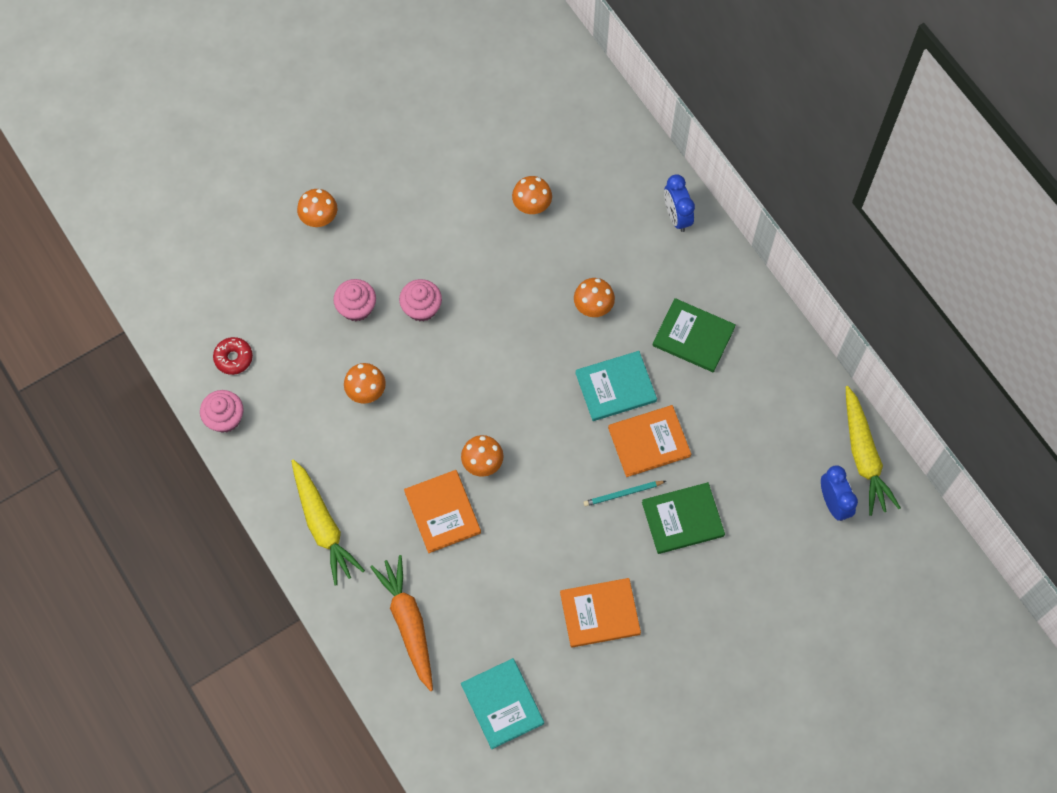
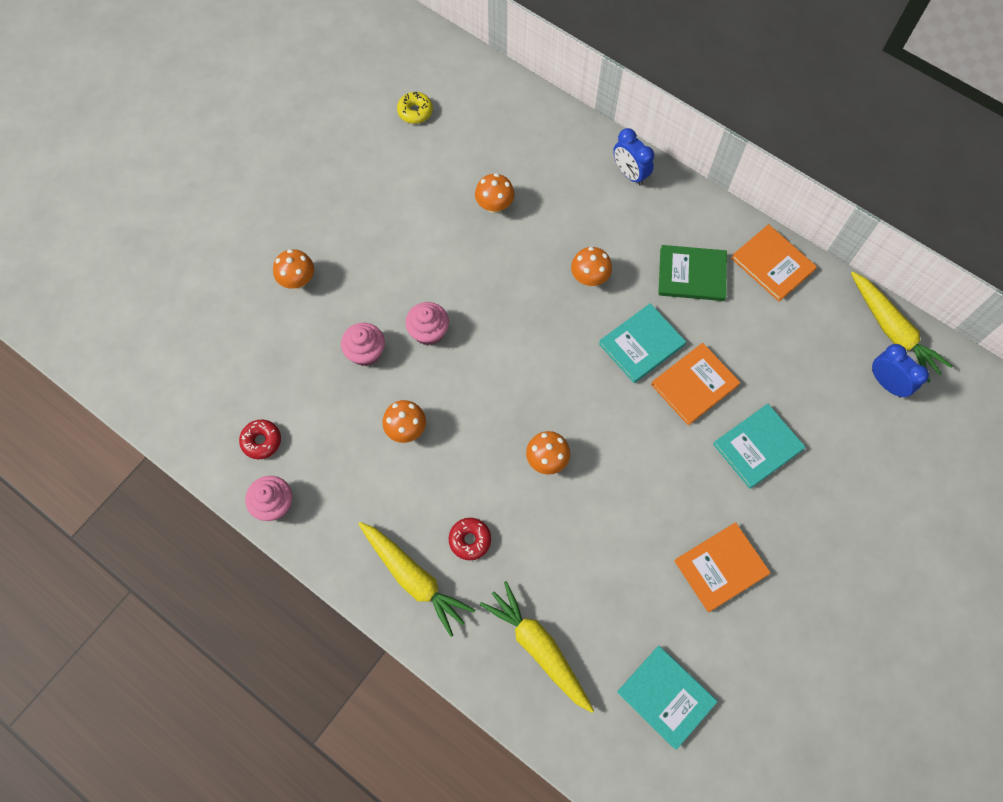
camera: 20 degrees left, 0 degrees up
orange carrot [370,555,433,691] -> yellow carrot [480,581,594,713]
orange book [404,470,481,553] -> orange book moved to [731,224,817,302]
turquoise pencil [583,481,666,507] -> none
green book [642,482,725,554] -> turquoise book [713,404,805,489]
none -> yellow donut [397,92,433,124]
none -> red donut [449,518,491,560]

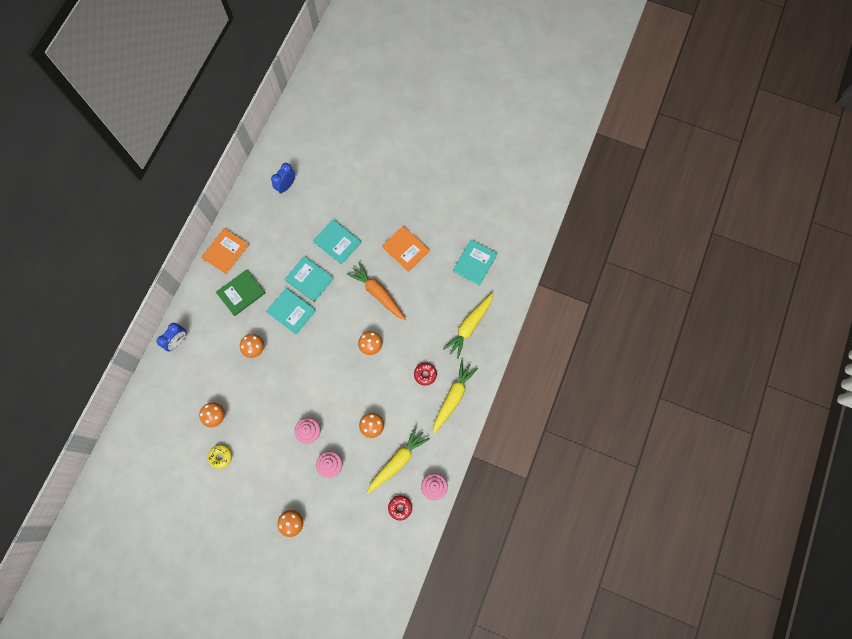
camera: 105 degrees left, 5 degrees up
yellow donut [397,92,433,124] -> yellow donut moved to [208,445,232,469]
orange book [651,343,741,425] -> turquoise book [285,256,334,302]
green book [658,245,727,301] -> green book turned 60 degrees clockwise [216,269,266,316]
yellow carrot [851,272,953,383] -> yellow carrot moved to [367,426,430,494]
none -> orange carrot [347,262,406,320]

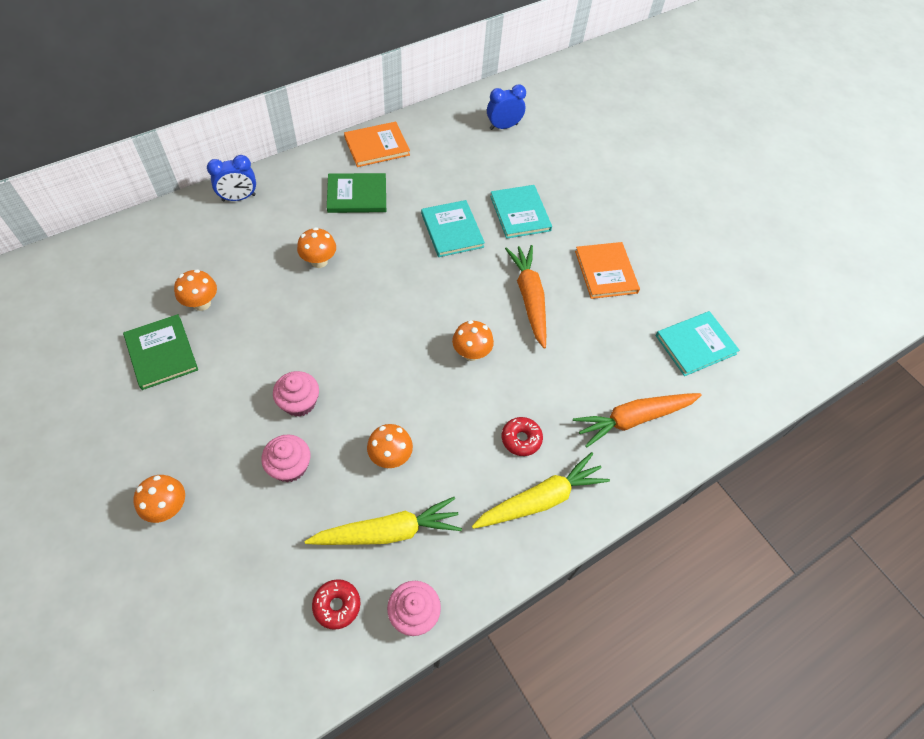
camera: 30 degrees right, 15 degrees down
yellow donut [208,445,232,469] -> green book [123,314,198,390]
turquoise book [266,288,316,335] -> none
yellow carrot [443,293,494,359] -> orange carrot [573,393,702,447]

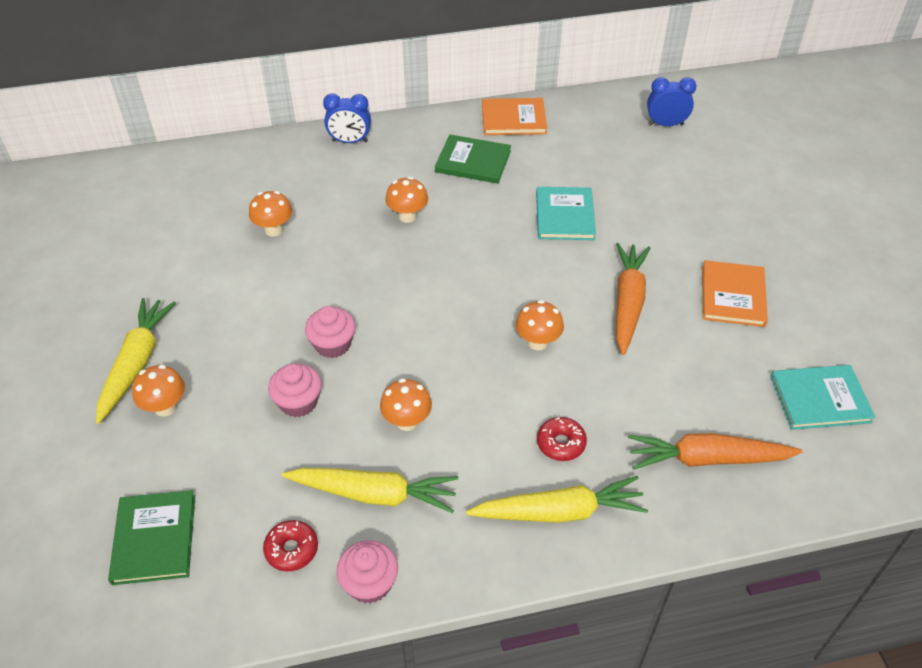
camera: 25 degrees right, 10 degrees down
green book [123,314,198,390] -> green book moved to [108,490,195,585]
turquoise book [490,185,552,239] -> none
none -> yellow carrot [96,298,176,424]

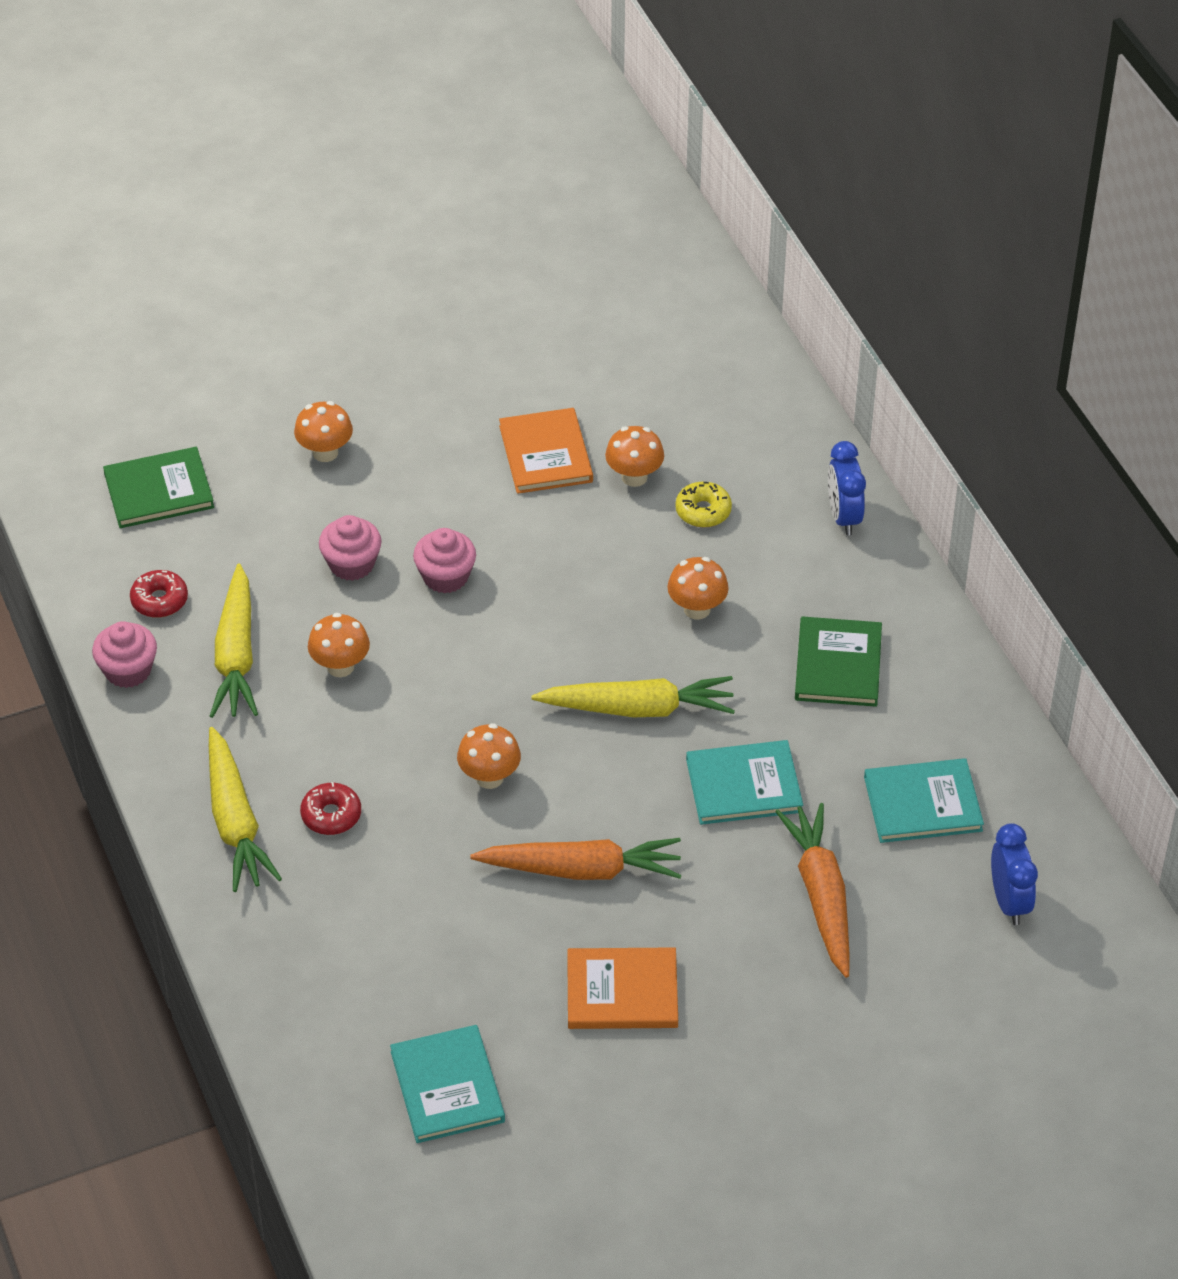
camera: 80 degrees right, 0 degrees up
yellow carrot [96,298,176,424] -> yellow carrot moved to [531,676,735,717]
orange book [482,98,547,135] -> orange book moved to [499,408,593,494]
orange carrot [628,433,803,470] -> orange carrot moved to [775,803,850,978]
none -> yellow donut [675,481,732,528]
none -> turquoise book [864,758,984,843]

